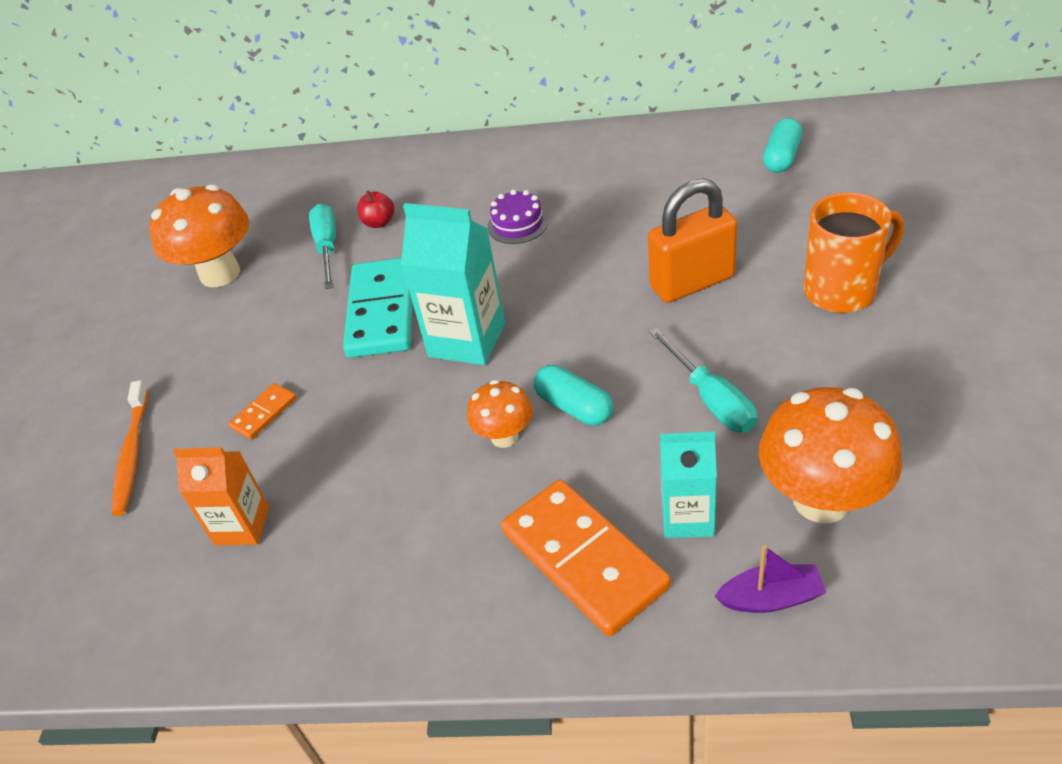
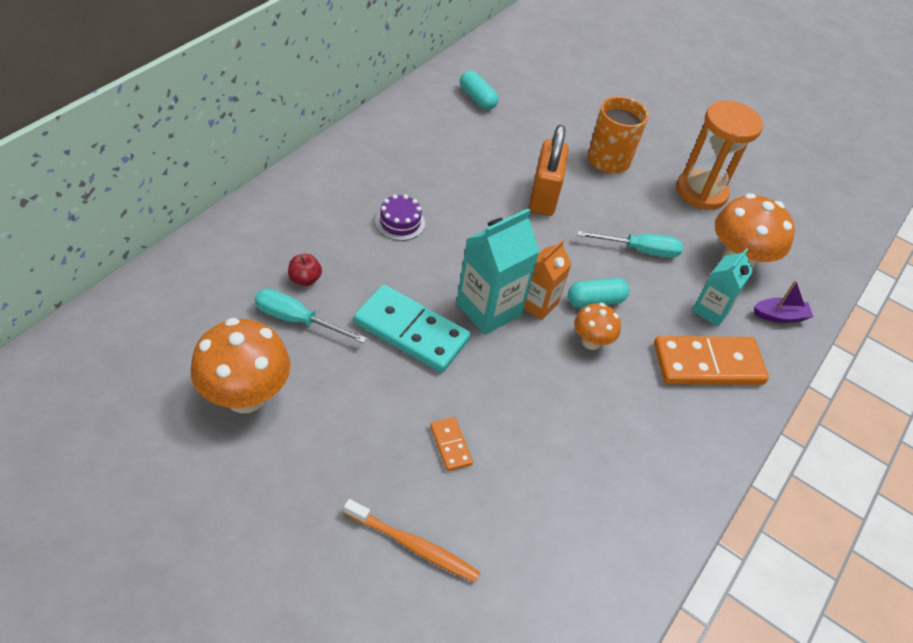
camera: 70 degrees left, 5 degrees up
orange carton [173,447,269,545] -> orange carton moved to [524,240,571,320]
purple boat [715,545,826,613] -> purple boat turned 60 degrees clockwise [754,280,814,323]
none -> orange hourglass [676,101,763,210]

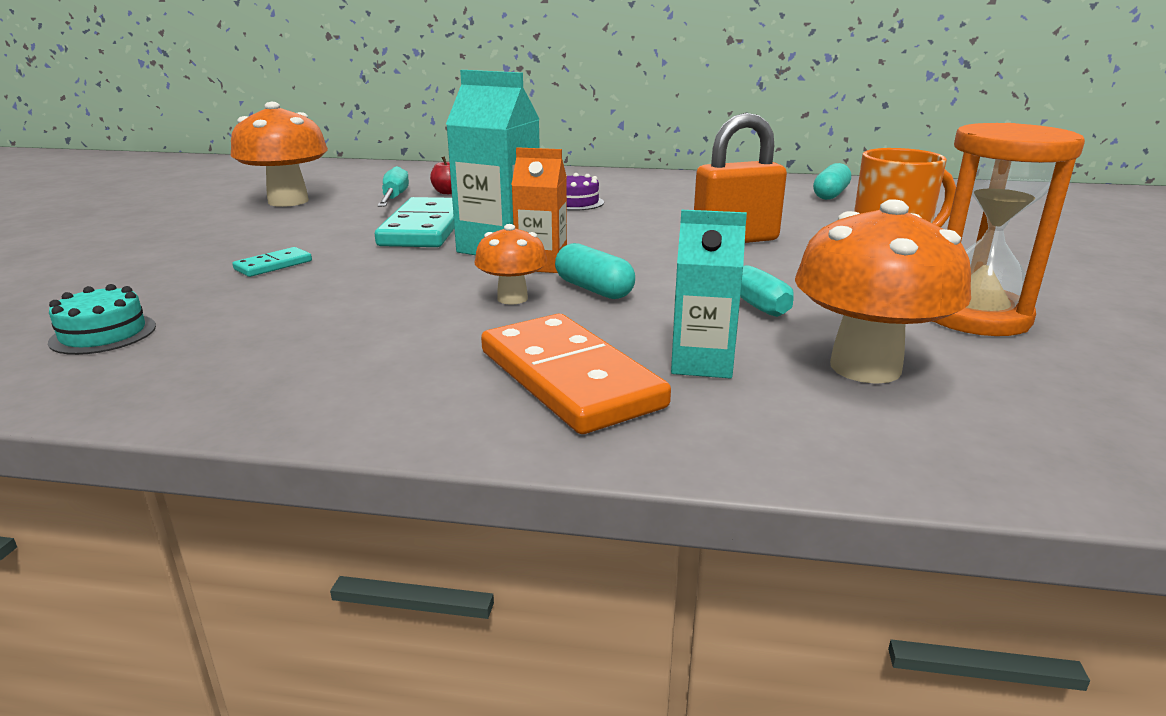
camera: 70 degrees right, 25 degrees down
orange toothbrush [344,499,480,582] -> none
orange domino [430,417,473,471] -> turquoise domino [232,247,312,277]
purple boat [754,280,814,323] -> none
none -> turquoise cake [48,284,156,355]

